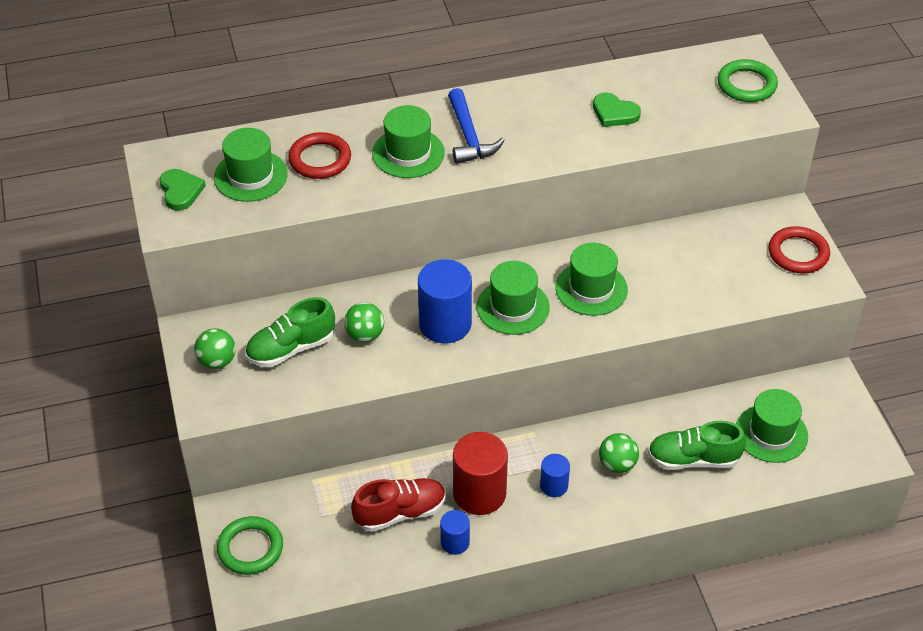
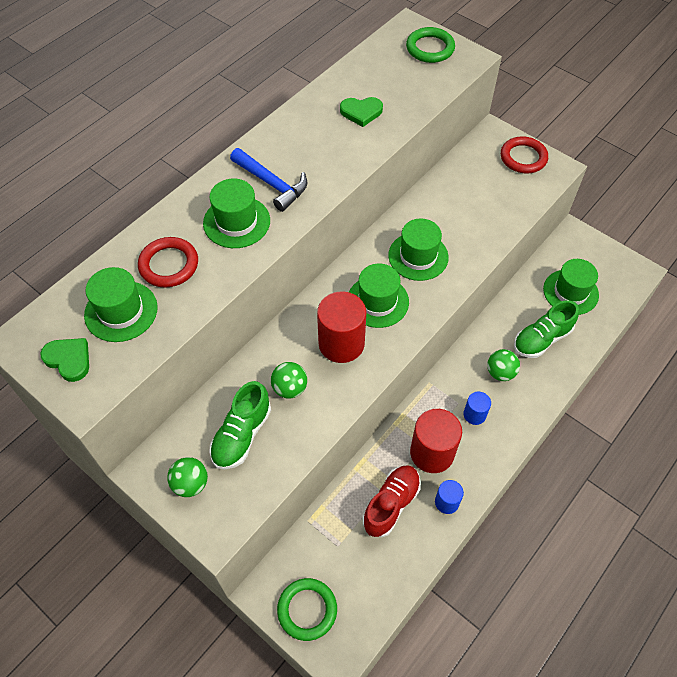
camera: 35 degrees left, 10 degrees up
blue cylinder [418,259,472,343] -> red cylinder [317,292,366,363]

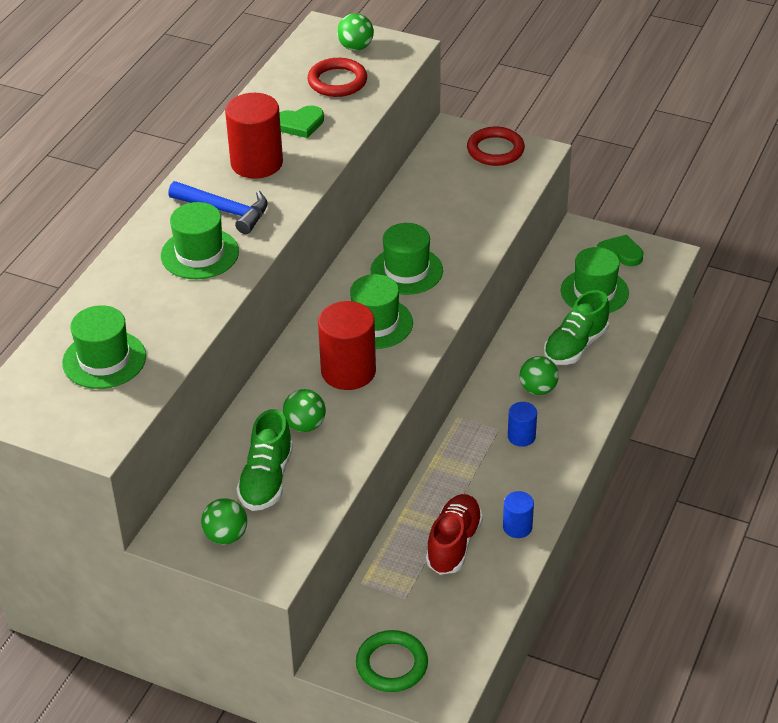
camera: 15 degrees left, 15 degrees down
green heart [40,338,89,382] -> green heart moved to [597,235,643,266]
red ring [138,237,198,288] -> red ring moved to [308,58,367,97]
green ring [406,27,455,63] -> green ball [337,13,374,51]
red cylinder [410,409,462,473] -> red cylinder moved to [225,93,283,179]

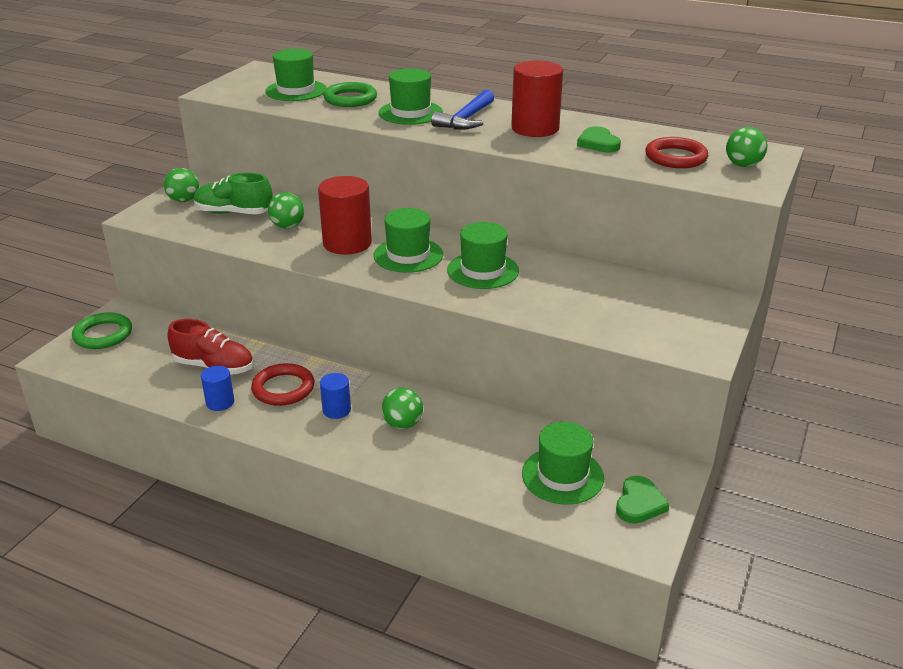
camera: 90 degrees right, 10 degrees down
red ring [467,127,525,166] -> red ring moved to [251,363,314,406]
green shoe [544,290,609,365] -> none
none -> green ring [323,82,377,107]

